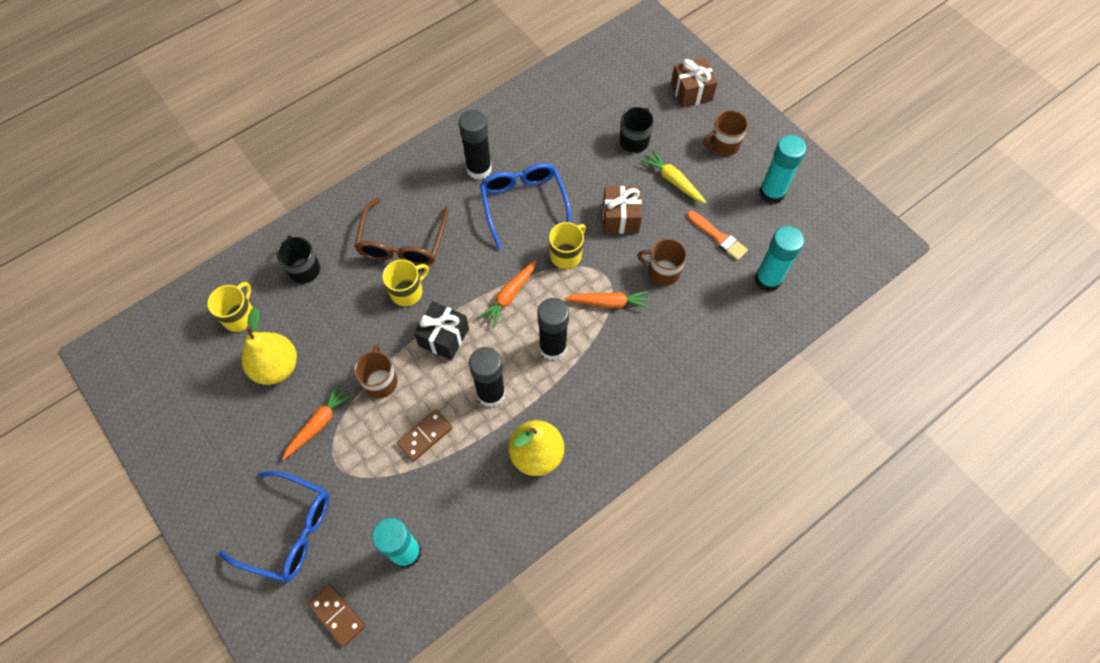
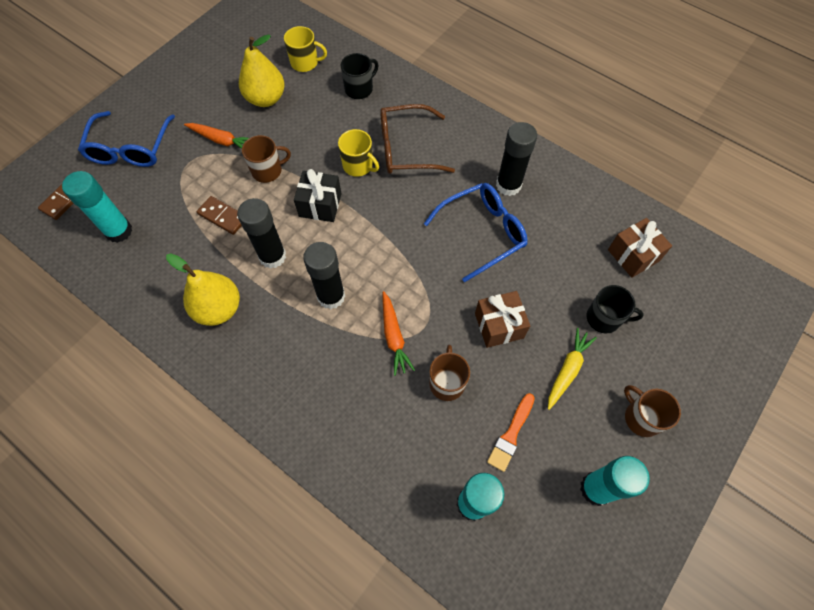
camera: 75 degrees right, 0 degrees up
orange carrot [479,260,536,327] -> none
yellow mug [549,222,586,269] -> none
brown gift [671,58,718,108] -> brown gift moved to [608,218,672,278]

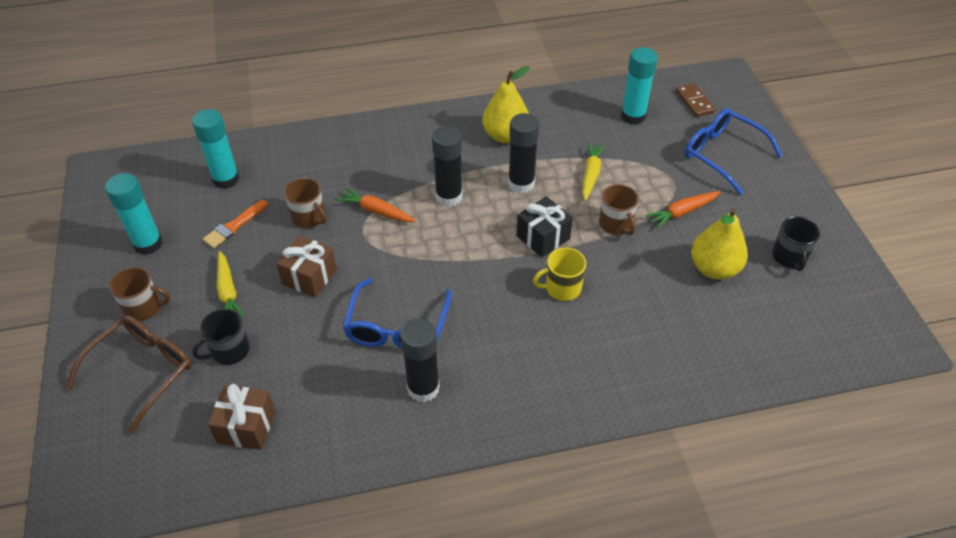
camera: 130 degrees right, 15 degrees down
brown domino [197,196,242,235] -> yellow carrot [582,142,606,201]
brown mug [242,135,291,183] -> brown mug turned 45 degrees counterclockwise [599,184,639,235]
yellow mug [284,26,327,72] -> none
black mug [341,53,379,99] -> black mug moved to [772,216,820,271]
brown glasses [380,104,455,174] -> brown glasses moved to [66,315,192,434]
orange brush [487,393,535,472] -> orange brush turned 120 degrees counterclockwise [203,200,268,248]

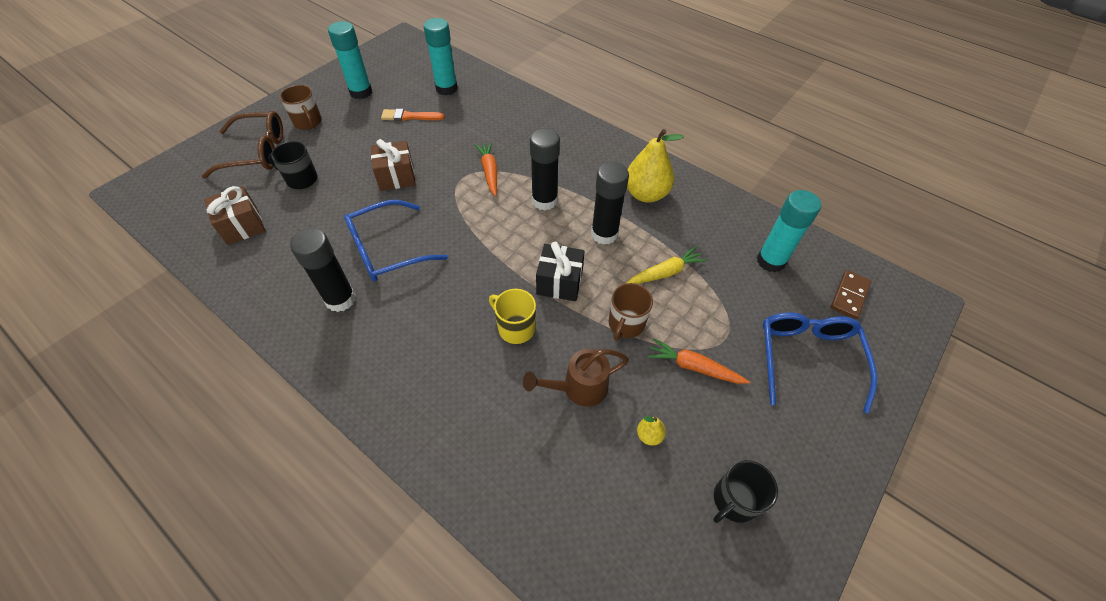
camera: 50 degrees right, 5 degrees up
yellow carrot [217,251,245,318] -> none
brown mug [284,178,327,228] -> none
yellow pear [691,208,748,279] -> yellow pear [637,416,666,446], size x0.43
none -> brown watering can [523,349,629,407]

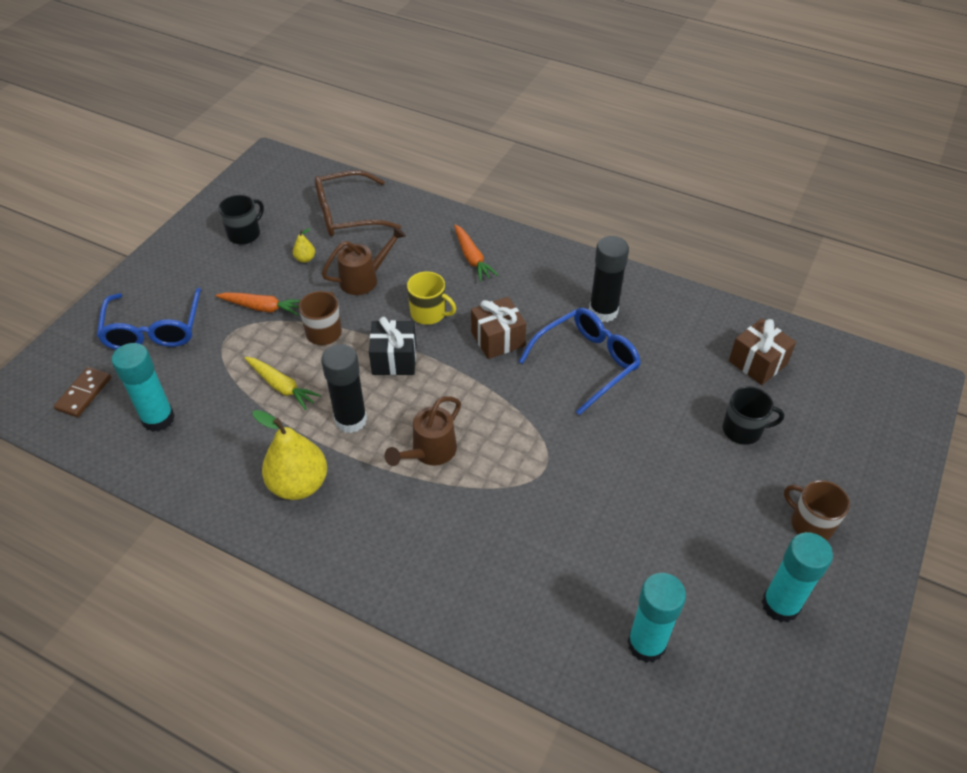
camera: 170 degrees right, 5 degrees down
brown glasses [201,111,283,179] -> brown glasses moved to [315,170,401,237]
brown gift [371,139,416,191] -> brown gift moved to [471,297,526,359]
orange brush [381,109,445,121] -> none
orange carrot [475,142,497,196] -> orange carrot moved to [454,225,498,281]
black glue stick [530,128,560,210] -> brown watering can [385,396,461,466]
yellow carrot [627,247,707,284] -> yellow carrot turned 105 degrees counterclockwise [244,357,321,410]

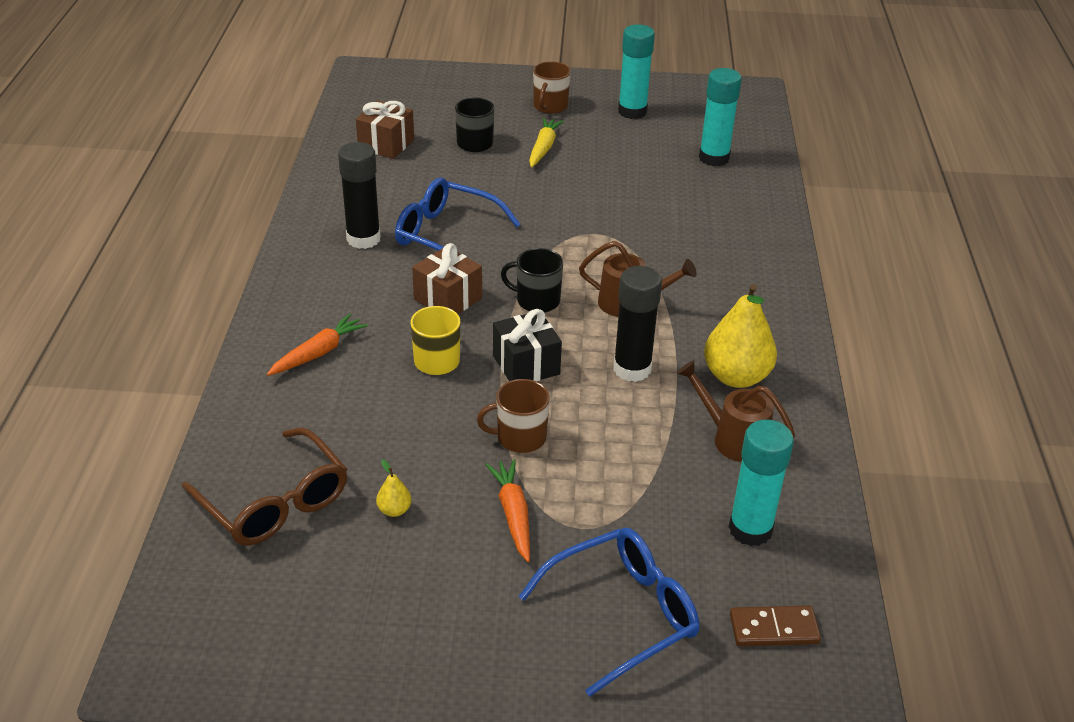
camera: 115 degrees left, 10 degrees down
black mug [218,195,264,245] -> black mug moved to [501,248,563,313]
yellow carrot [244,357,321,410] -> yellow carrot moved to [529,118,564,168]
brown watering can [322,226,406,295] -> brown watering can moved to [677,360,795,462]

